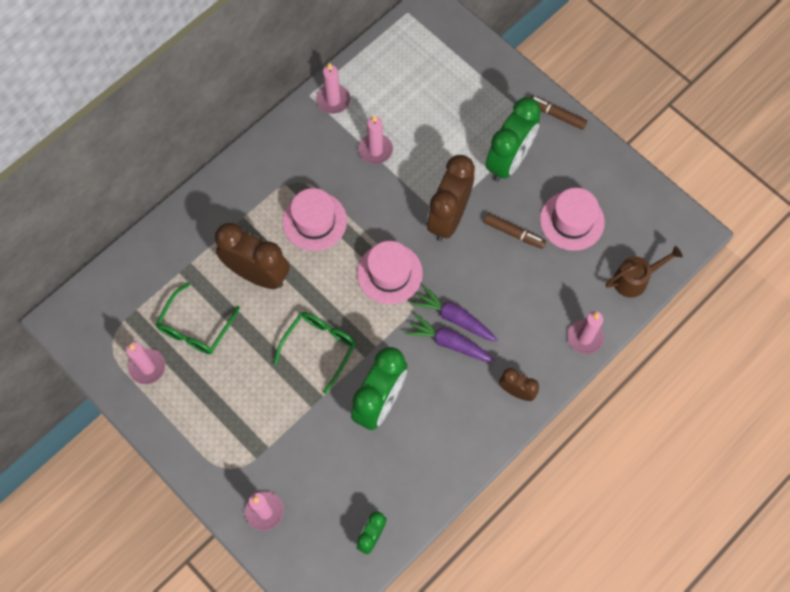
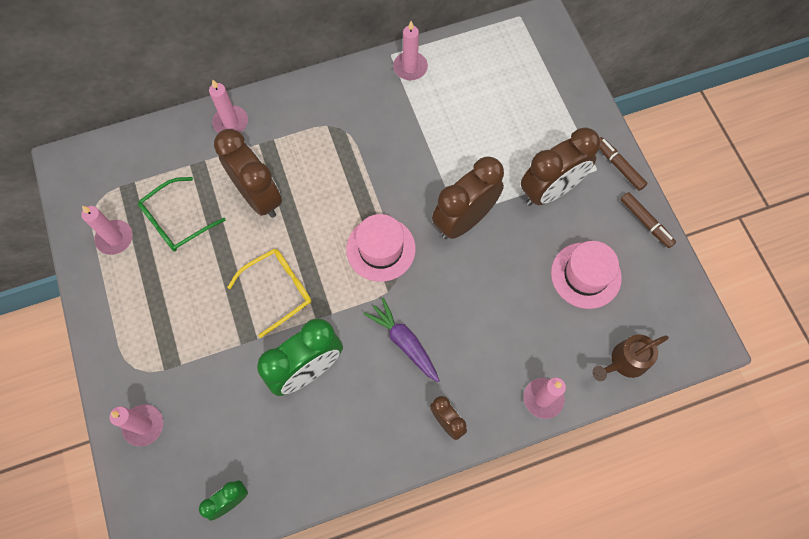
camera: 25 degrees right, 0 degrees up
green glasses [274,312,356,394] -> yellow glasses [228,249,312,338]
pink hat [282,188,347,251] -> none
pink candle [358,115,393,164] -> pink candle moved to [209,80,248,133]
purple carrot [411,285,497,342] -> none
brown marker [484,213,546,249] -> brown marker moved to [620,192,676,248]
green clock [486,97,541,182] -> brown clock [521,127,600,206]
brown watering can [606,246,683,298] -> brown watering can turned 150 degrees clockwise [592,334,669,381]

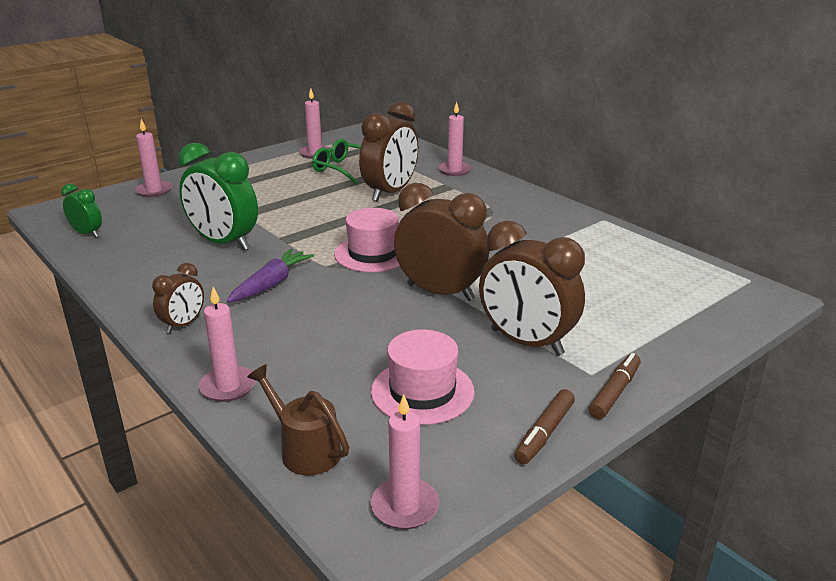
camera: 70 degrees right, 40 degrees down
yellow glasses [228,249,312,338] -> none
pink candle [393,21,428,80] -> pink candle moved to [371,395,439,529]

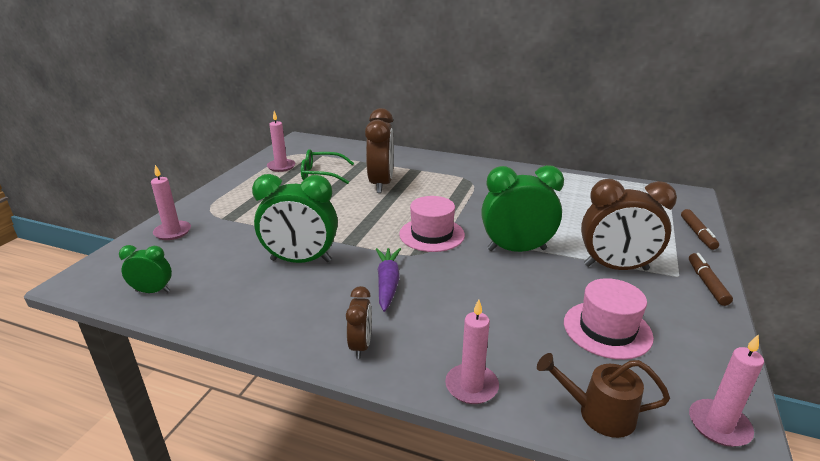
camera: 30 degrees left, 0 degrees up
brown clock [394,183,489,301] -> green clock [481,165,564,252]
pink candle [438,102,472,176] -> none
brown marker [514,389,575,464] -> brown marker moved to [681,209,719,250]

